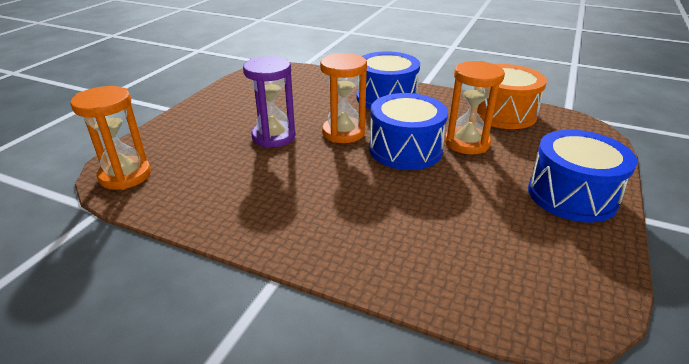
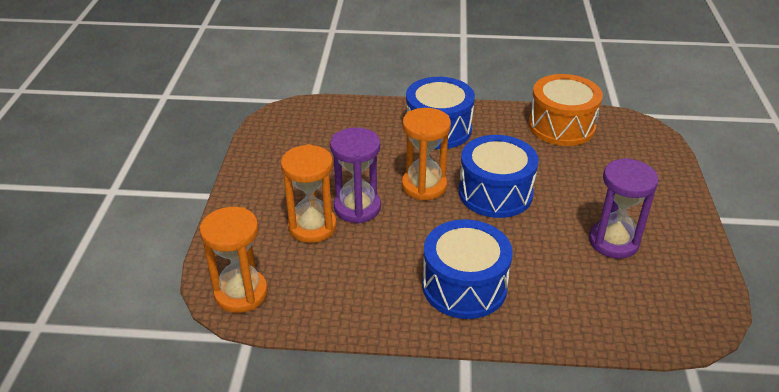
camera: 20 degrees left, 5 degrees up
orange hourglass [445,61,505,154] -> orange hourglass moved to [281,144,337,243]
blue drum [528,130,637,223] -> blue drum moved to [422,219,513,319]
none -> purple hourglass [589,158,659,259]

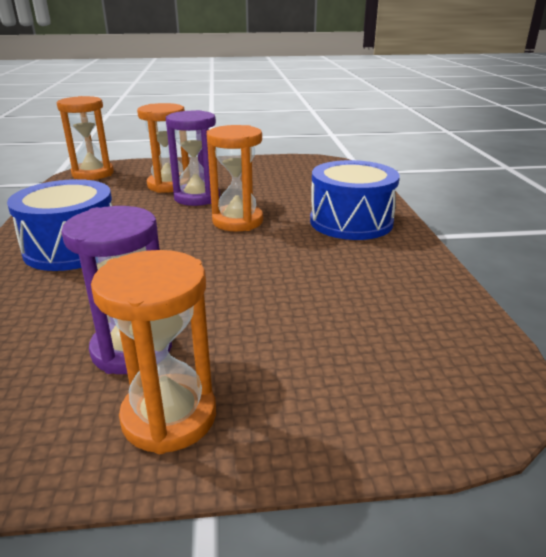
camera: 80 degrees right, 10 degrees down
blue drum [459,135,539,218] -> none
orange drum [528,74,603,146] -> none
none -> orange hourglass [91,250,216,454]

